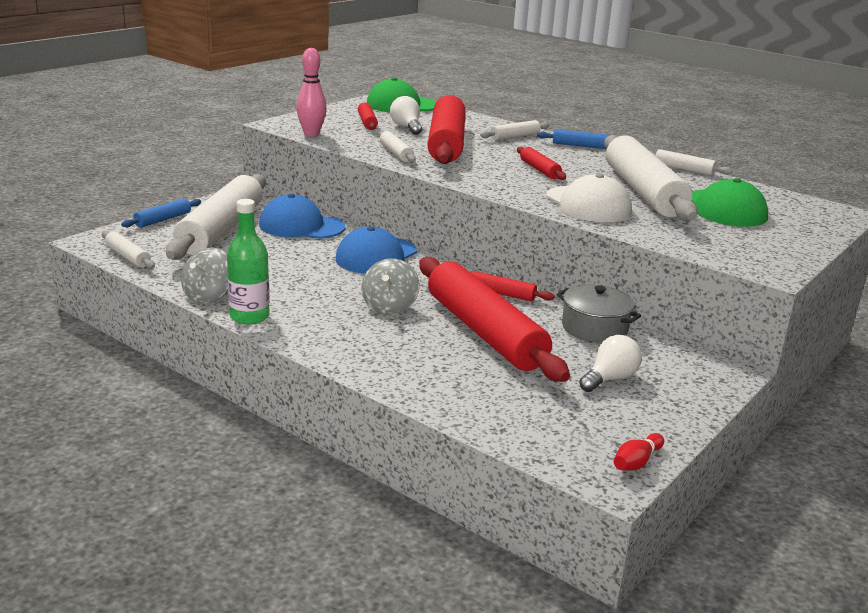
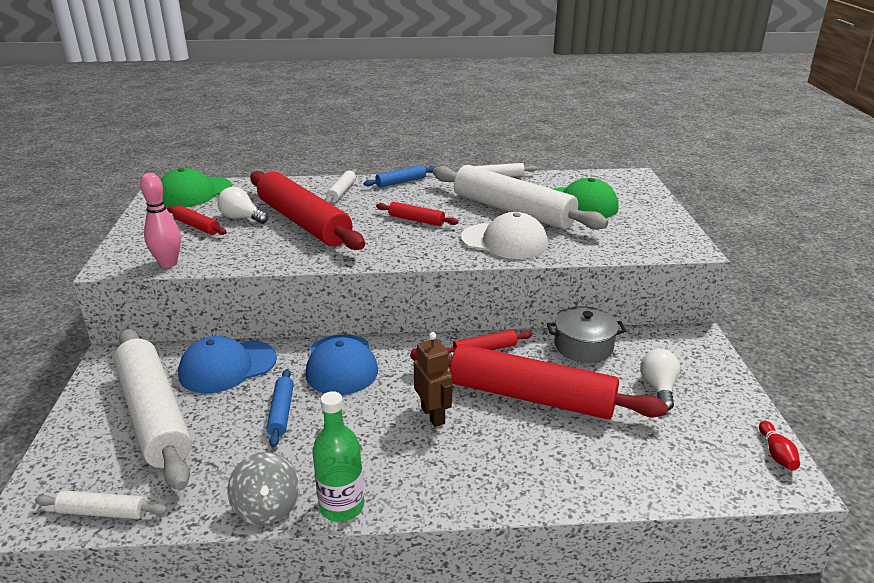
camera: 40 degrees left, 5 degrees up
blue rolling pin [121,198,201,228] -> blue rolling pin moved to [267,369,294,447]
grey spinning top [361,259,420,315] -> brown robot [414,332,453,427]
white rolling pin [378,131,416,163] -> none

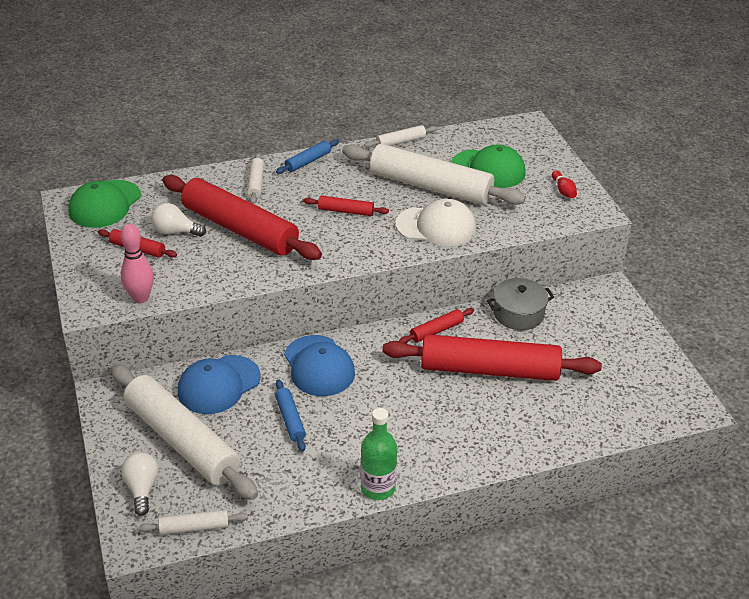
camera: 15 degrees left, 10 degrees up
grey spinning top [227,452,300,525] -> none
brown robot [414,332,453,427] -> none
white light bulb [640,349,680,411] -> white light bulb moved to [121,452,159,516]
red bowling pin [759,421,800,470] -> red bowling pin moved to [552,170,577,198]

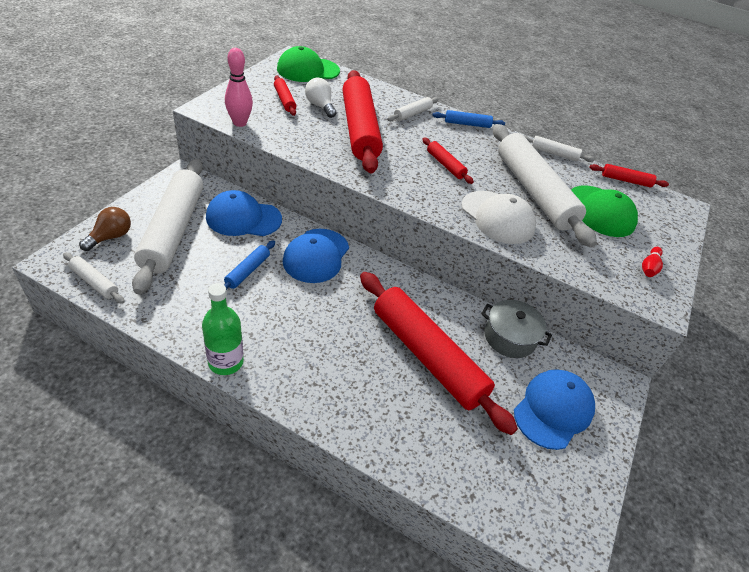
camera: 40 degrees right, 5 degrees up
white light bulb [121,452,159,516] -> brown light bulb [79,207,131,251]
red rolling pin [399,308,474,343] -> red rolling pin moved to [589,164,669,188]
none -> blue cap [514,369,595,450]

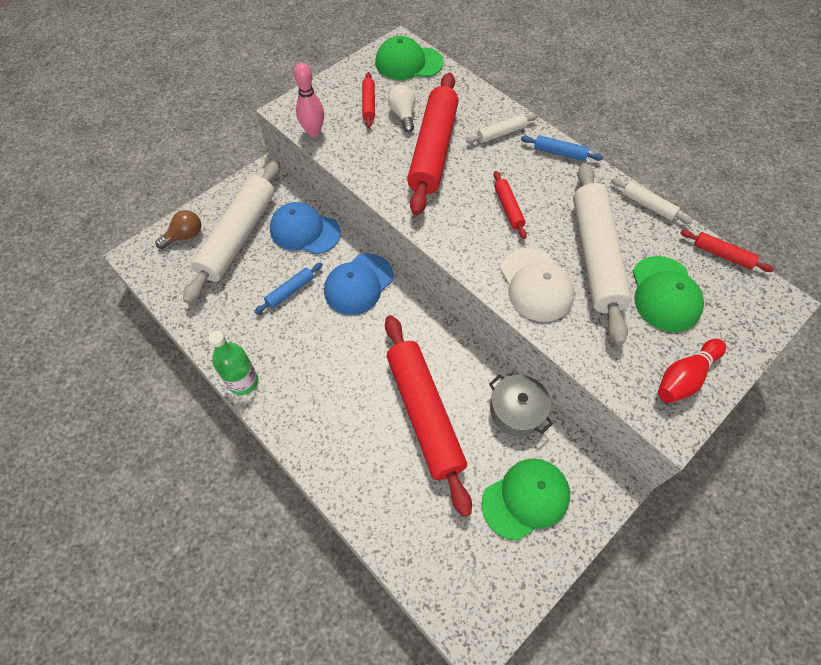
camera: 25 degrees right, 15 degrees up
white rolling pin [63,253,125,304] -> none
blue cap [514,369,595,450] -> green cap [481,458,570,541]
red bowling pin [642,247,663,277] -> red bowling pin [658,339,726,403], size x1.66

